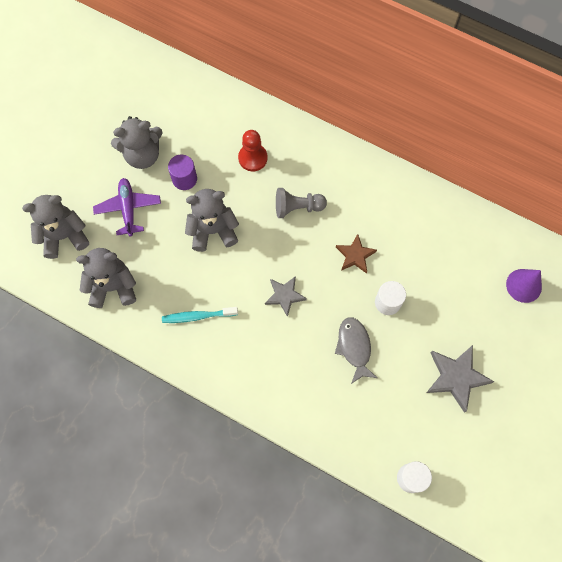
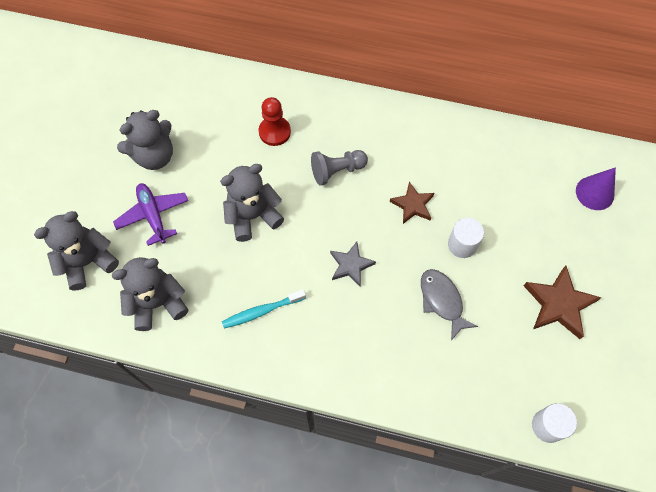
camera: 15 degrees left, 5 degrees down
purple cylinder [168,155,197,190] -> none
grey star [426,345,494,413] -> brown star [524,266,602,339]

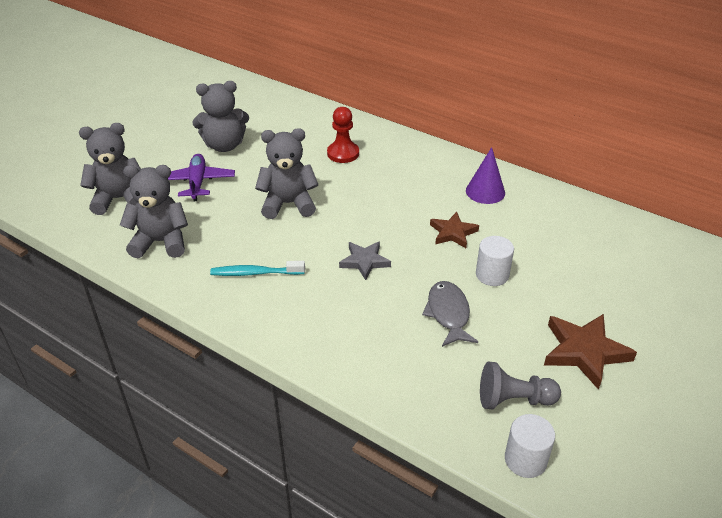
camera: 20 degrees right, 25 degrees down
grey pawn [311,150,368,186] -> grey pawn moved to [480,362,561,409]
purple cone [576,167,616,210] -> purple cone moved to [466,147,505,204]

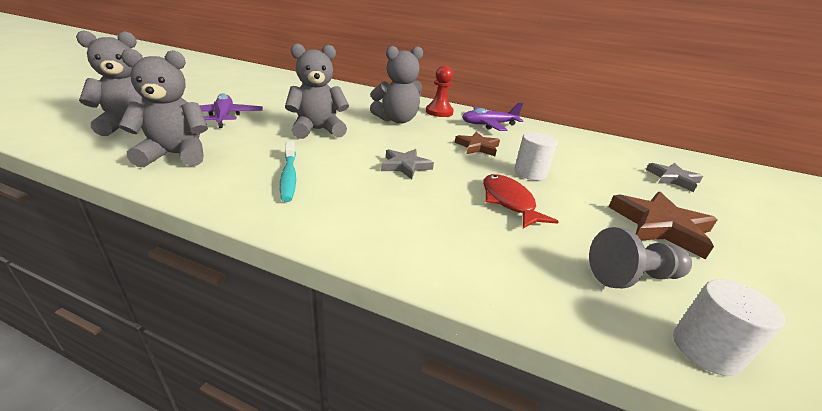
camera: 15 degrees left, 10 degrees down
grey teddy bear [192,81,249,152] -> grey teddy bear moved to [370,46,423,124]
turquoise toothbrush [210,261,305,276] -> turquoise toothbrush turned 90 degrees counterclockwise [280,141,296,202]
red pawn [327,107,359,163] -> red pawn moved to [426,65,454,117]
grey fish [422,281,478,347] -> red fish [483,174,559,228]
purple cone [466,147,505,204] -> purple plane [463,103,523,131]
none -> grey star [646,163,703,192]

